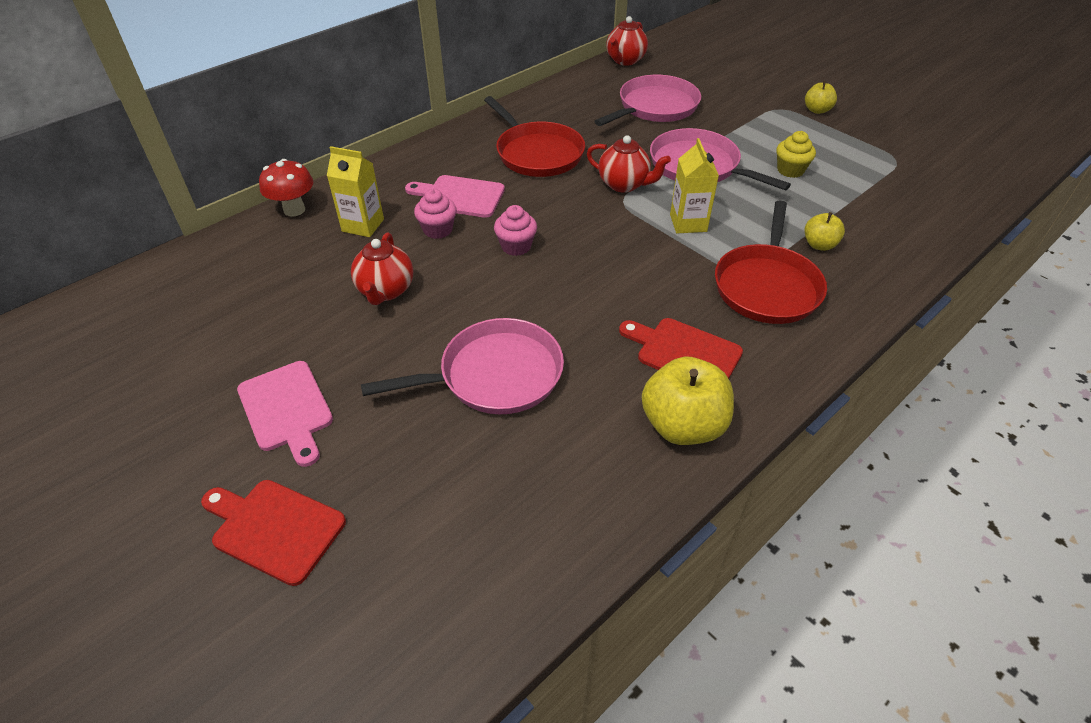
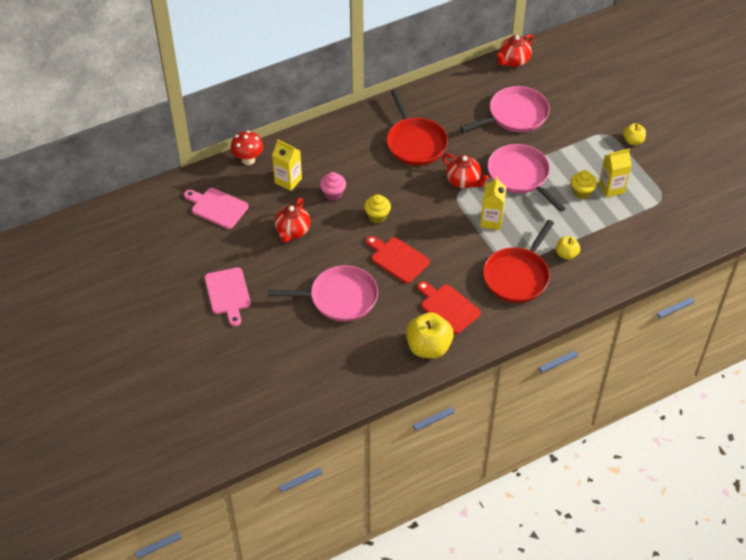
camera: 15 degrees right, 5 degrees up
red cutting board [201,480,346,586] -> red cutting board moved to [366,236,430,284]
pink cutting board [405,175,505,218] -> pink cutting board moved to [184,188,249,229]
pink cupcake [494,205,537,256] -> yellow cupcake [364,194,391,223]
none -> yellow carton [599,149,632,197]

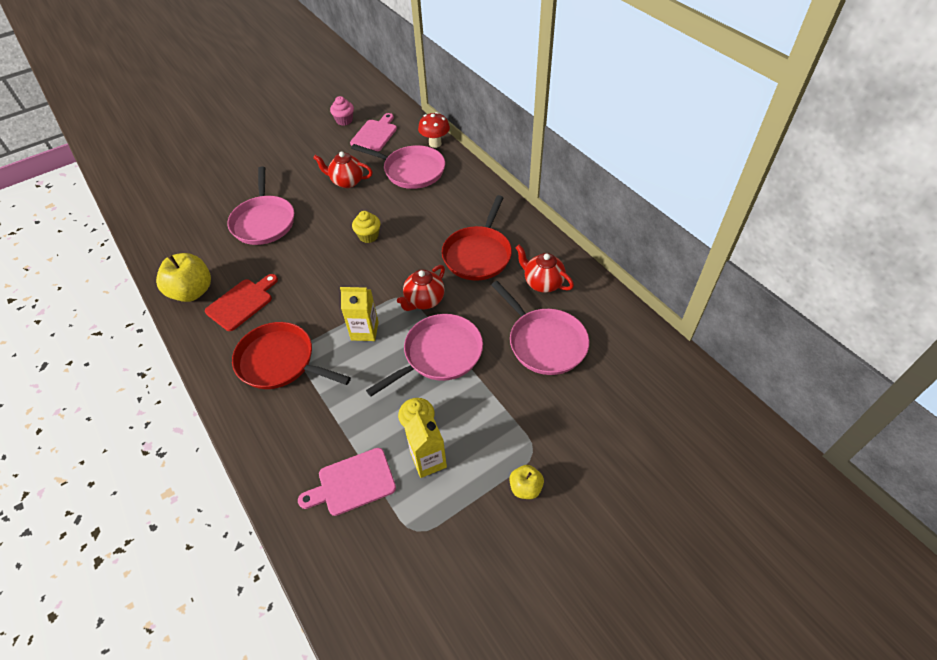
camera: 85 degrees right, 0 degrees up
pink cutting board [205,267,251,326] -> pink cutting board moved to [298,448,396,516]
yellow carton [272,139,302,191] -> pink pan [351,144,445,189]
pink cupcake [320,172,346,201] -> pink cupcake moved to [330,96,354,126]
red cutting board [366,236,430,284] -> none
red pan [387,89,448,166] -> red pan turned 45 degrees counterclockwise [442,195,512,280]
red teapot [496,34,533,67] -> red teapot moved to [515,245,574,293]
yellow apple [556,236,580,260] -> none

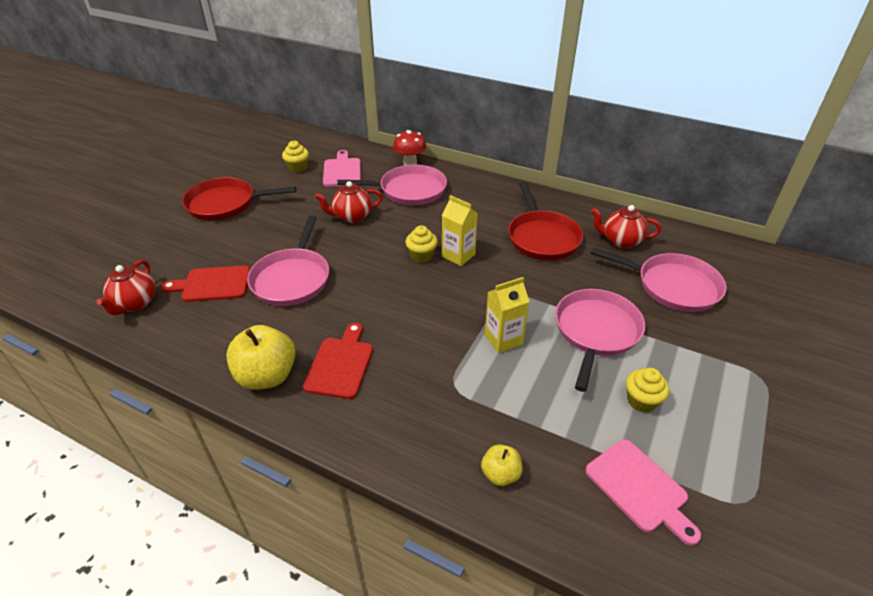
camera: 30 degrees left, 10 degrees down
pink pan [227,166,294,245] -> pink pan turned 45 degrees clockwise [247,215,329,306]
red pan [232,322,351,389] -> red pan moved to [182,177,296,220]
pink cutting board [298,448,396,516] -> pink cutting board turned 75 degrees counterclockwise [585,439,701,546]
pink cupcake [330,96,354,126] -> yellow cupcake [282,141,309,173]
red teapot [397,265,445,311] -> red teapot moved to [96,260,156,315]
yellow carton [404,411,447,478] -> yellow carton moved to [442,195,478,266]
yellow apple [509,465,544,499] -> yellow apple moved to [481,444,522,486]
none -> red cutting board [161,265,250,302]

